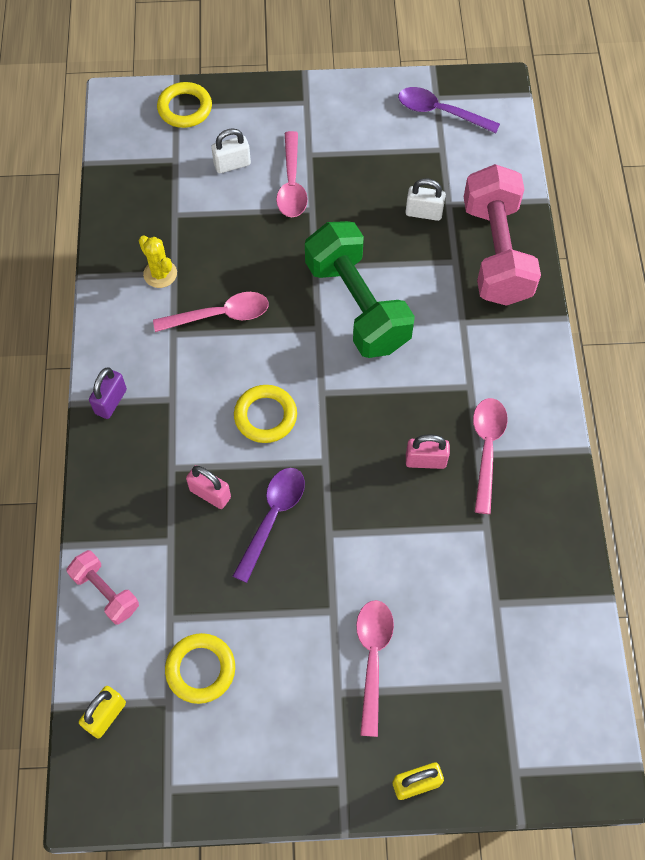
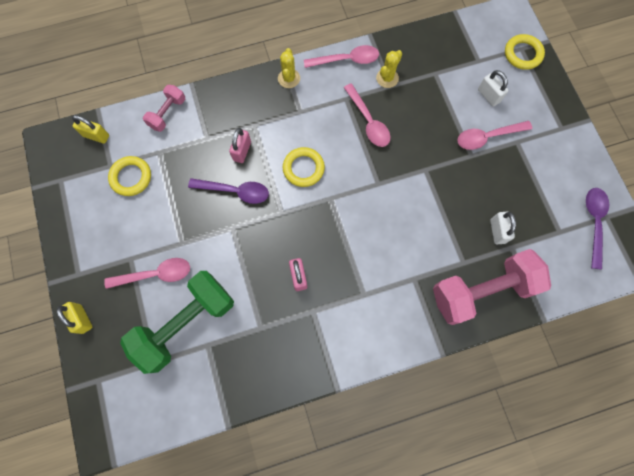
camera: 75 degrees right, 10 degrees up
purple padlock [89,367,127,419] -> yellow cactus [278,48,300,88]
green dumbbell [305,221,415,358] -> green dumbbell moved to [120,271,234,374]
pink spoon [473,398,508,514] -> pink spoon moved to [304,45,379,68]

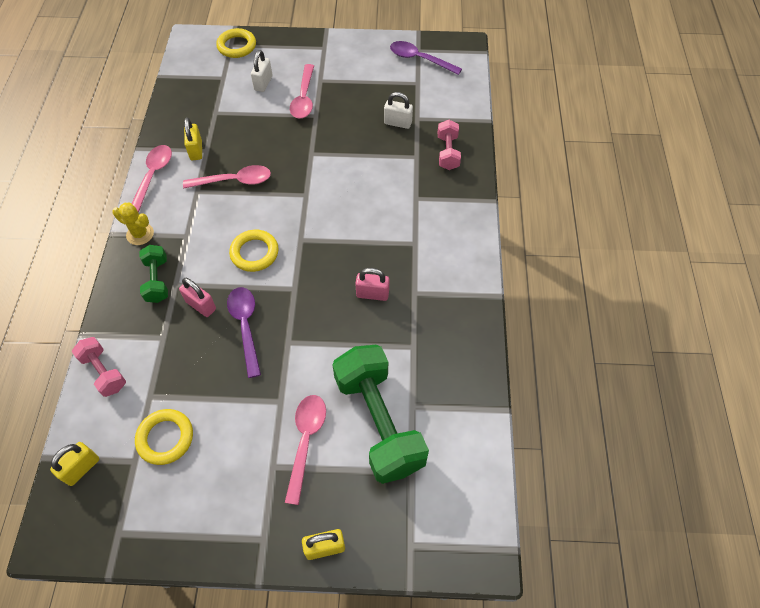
camera: 70 degrees left, 15 degrees down
purple spoon [188,178,269,204] -> purple spoon turned 45 degrees counterclockwise [227,287,261,378]
yellow cactus [376,50,402,88] -> yellow padlock [184,117,202,160]
pink dumbbell [433,249,551,325] -> pink dumbbell [438,120,461,170], size x0.50
white padlock [478,70,509,106] -> white padlock turned 60 degrees counterclockwise [251,50,272,92]
none -> green dumbbell [139,245,168,303]

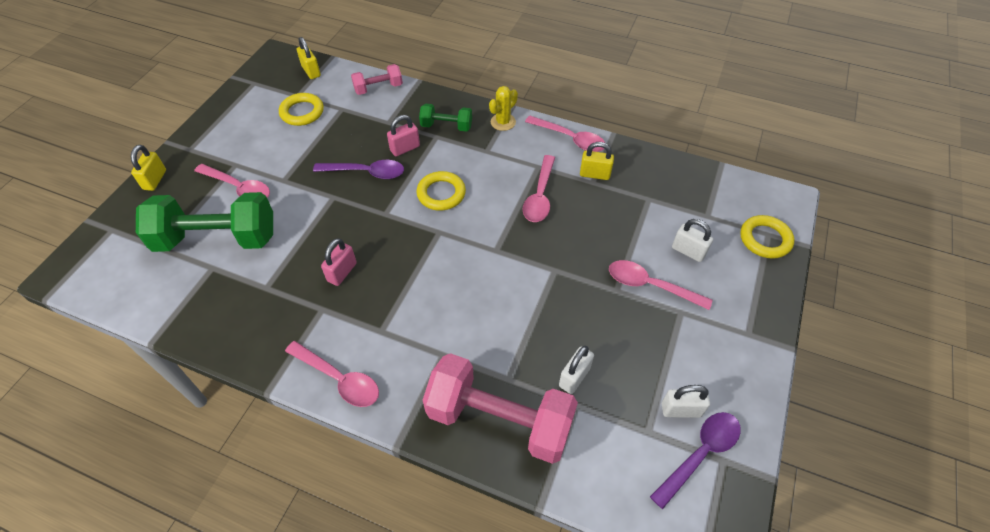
camera: 110 degrees right, 5 degrees down
pink dumbbell [438,120,461,170] -> pink dumbbell [423,353,578,464], size x2.01
none -> pink spoon [285,341,379,407]
none -> white padlock [662,385,710,418]

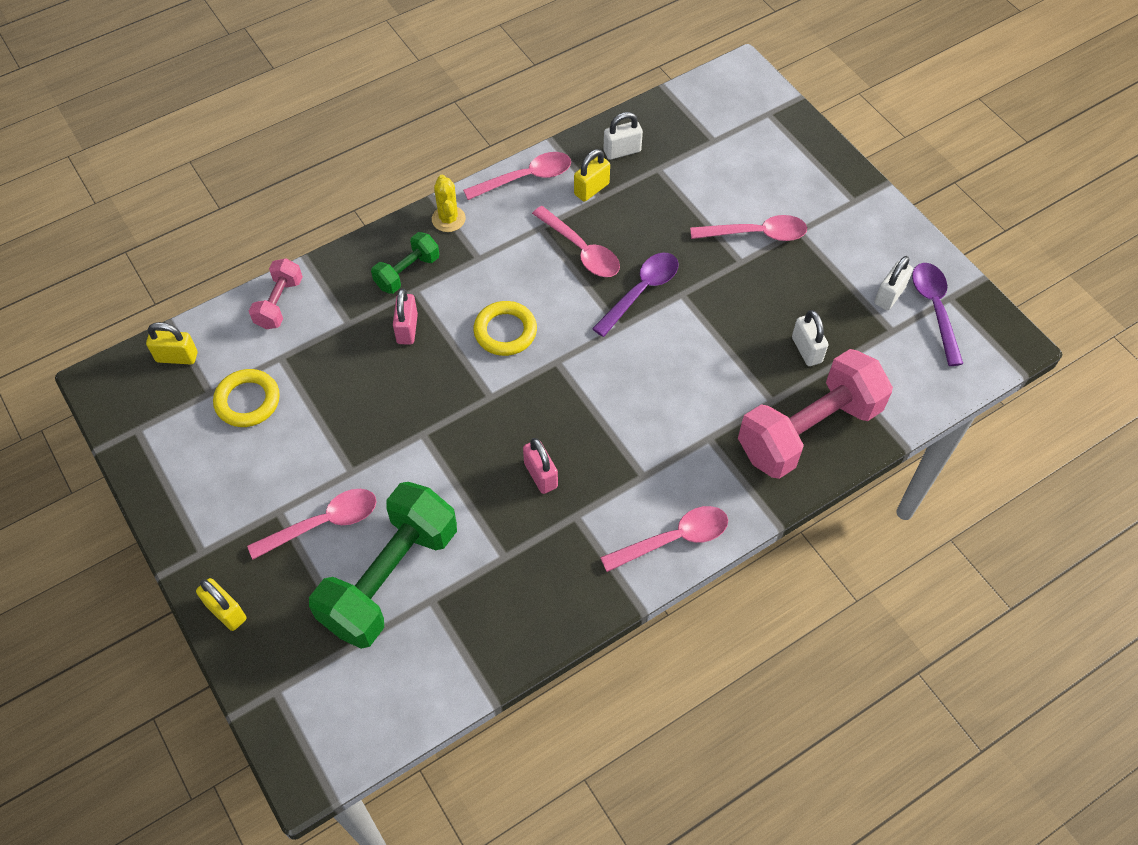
camera: 55 degrees left, 5 degrees up
purple spoon [313,160,404,179] -> purple spoon moved to [592,253,678,337]
pink spoon [609,260,712,310] -> pink spoon turned 150 degrees counterclockwise [690,215,807,241]
white padlock [672,219,713,262] -> white padlock moved to [603,112,643,160]
yellow ring [740,215,794,259] -> none

